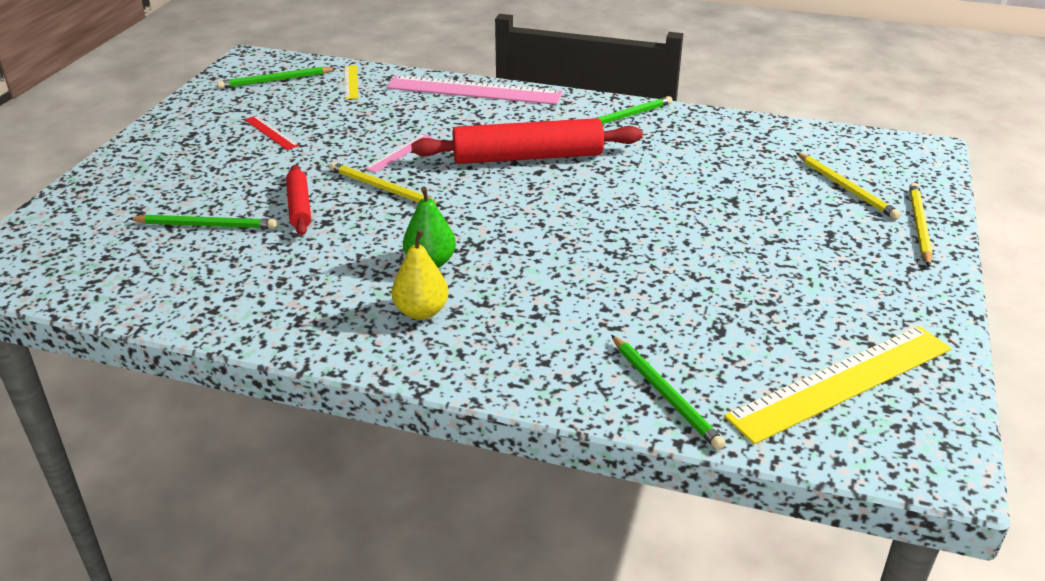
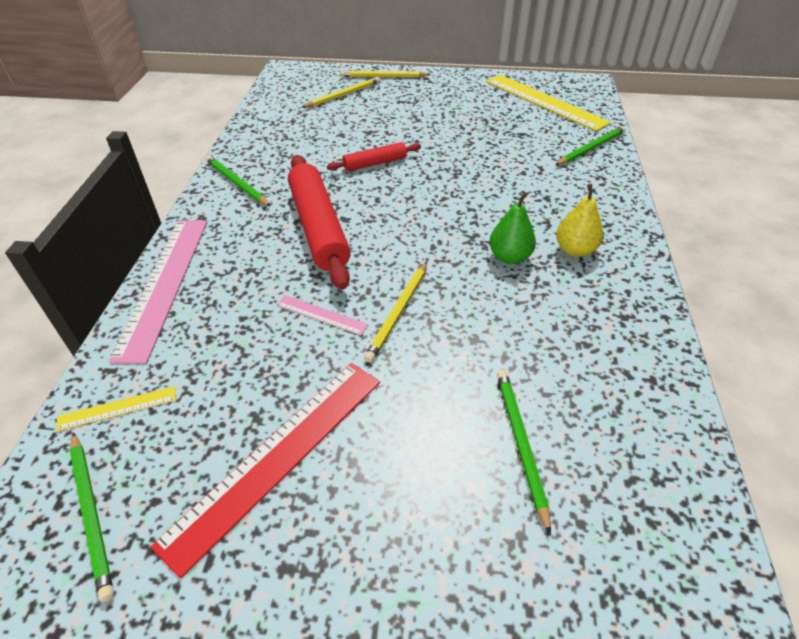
camera: 100 degrees left, 10 degrees up
red ruler [245,115,299,150] -> red ruler [150,363,380,579], size x2.22
red rolling pin [286,165,311,235] -> red rolling pin moved to [327,142,421,171]

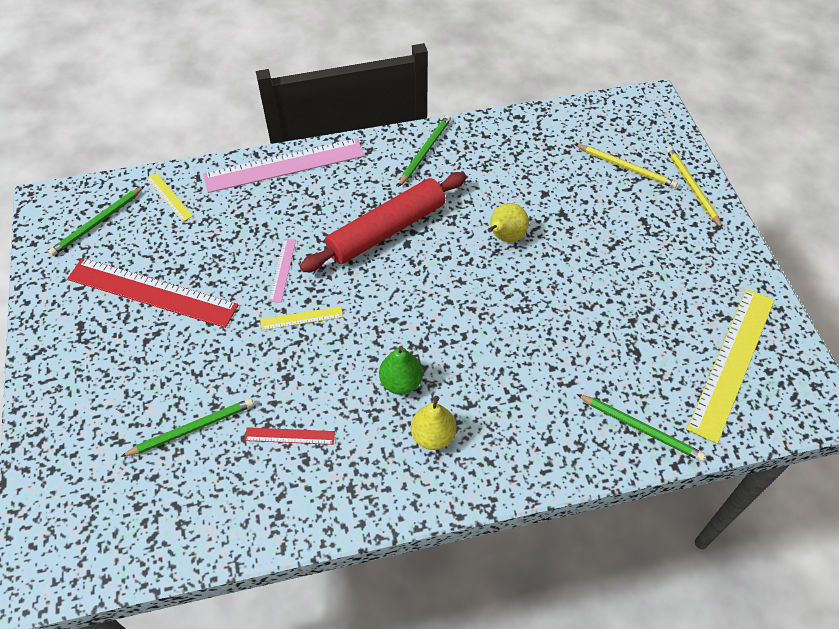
camera: 70 degrees right, 10 degrees up
red rolling pin [327,142,421,171] -> yellow pear [488,203,529,242]
yellow pencil [364,262,427,363] -> yellow ruler [260,306,343,330]
none -> red ruler [244,427,335,445]

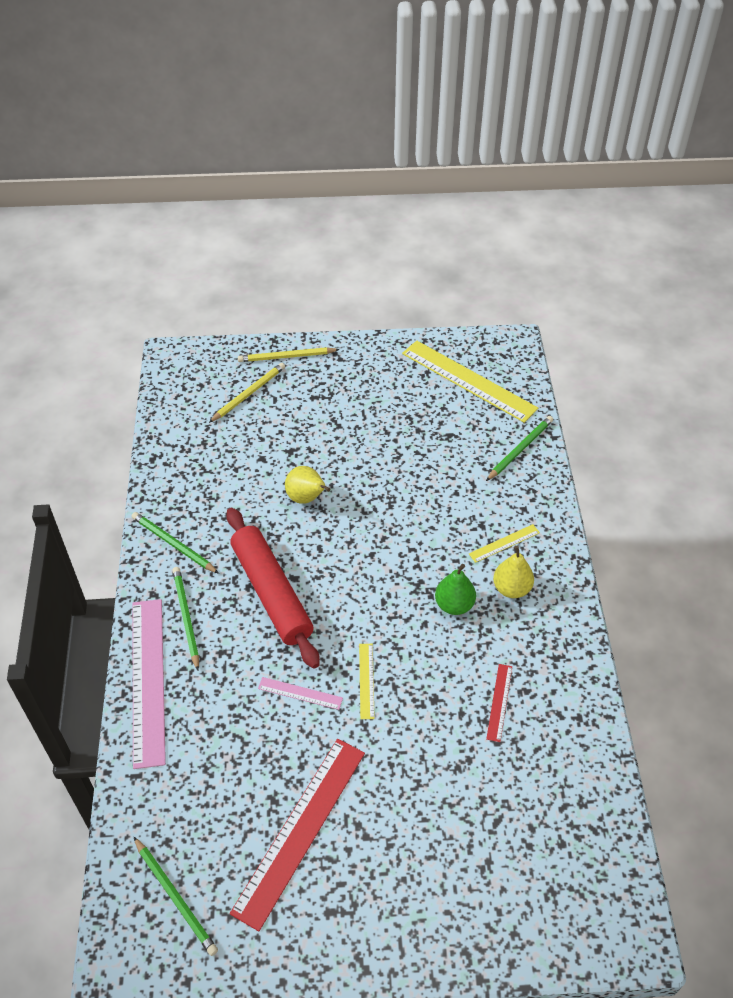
camera: 80 degrees left, 5 degrees down
green pencil [120,398,254,457] -> green pencil moved to [172,567,199,671]
yellow ruler [147,173,193,222] -> yellow ruler moved to [469,524,540,563]

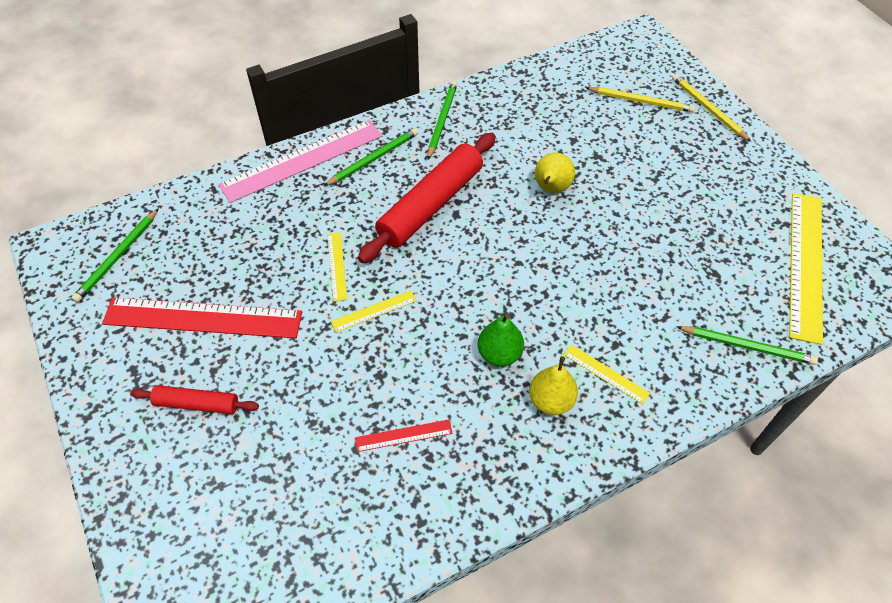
camera: 65 degrees right, 5 degrees up
pink ruler [258,677,343,710] -> yellow ruler [327,232,347,301]
none -> red rolling pin [130,385,259,414]

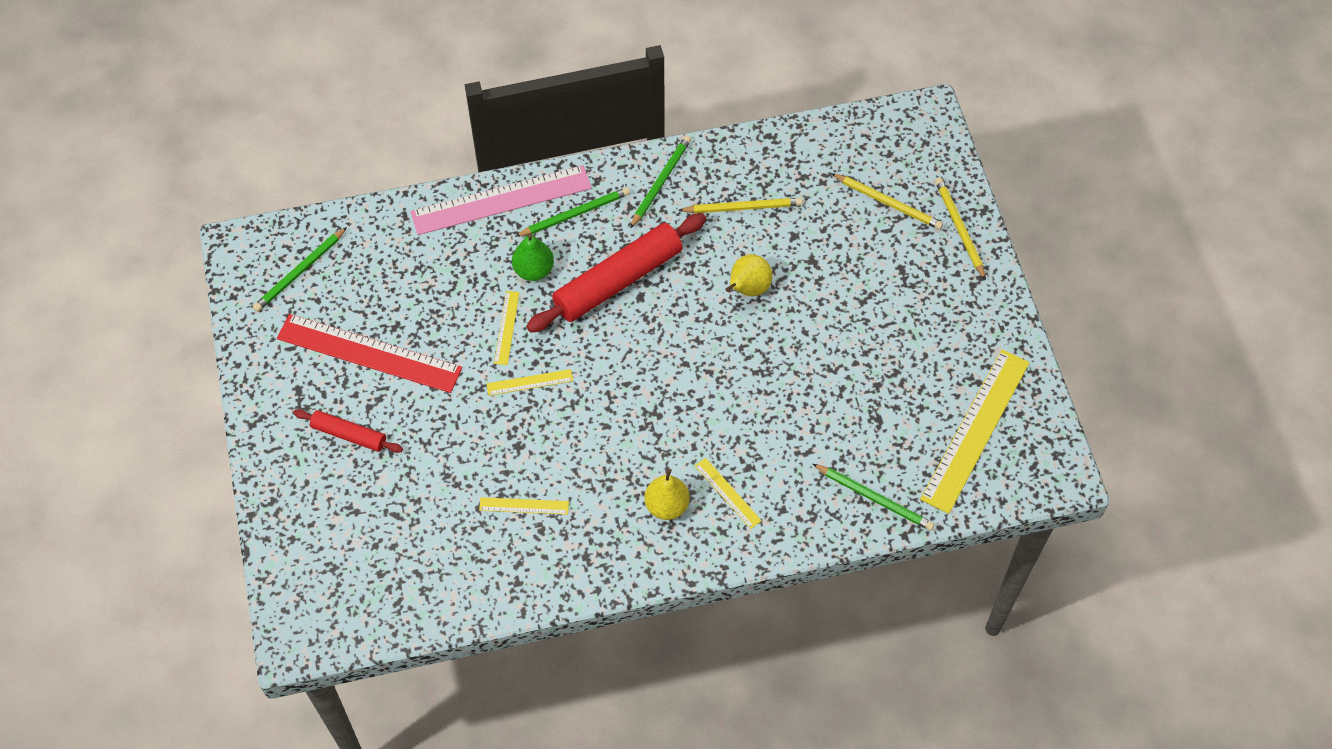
camera: 15 degrees right, 5 degrees up
red ruler [355,420,453,452] -> yellow ruler [479,497,569,515]
green pear [478,314,524,366] -> green pear moved to [512,233,554,281]
none -> yellow pencil [678,198,803,213]

